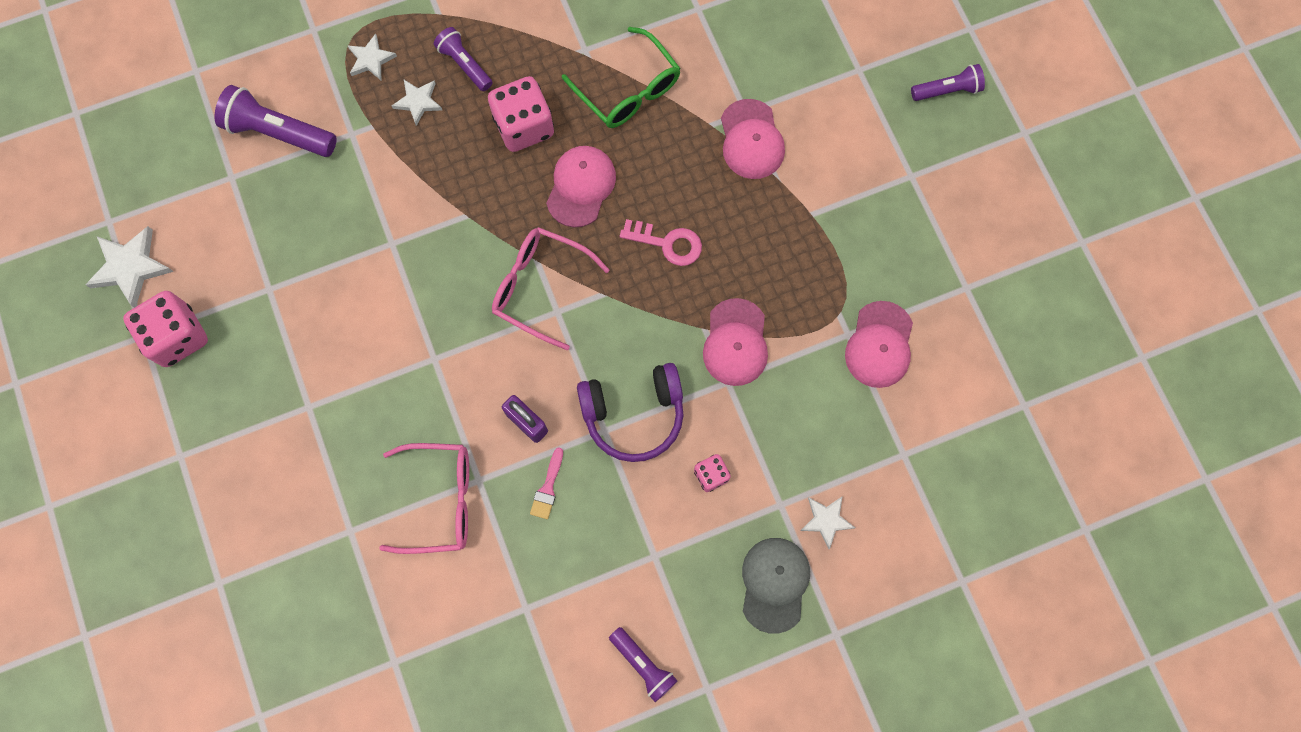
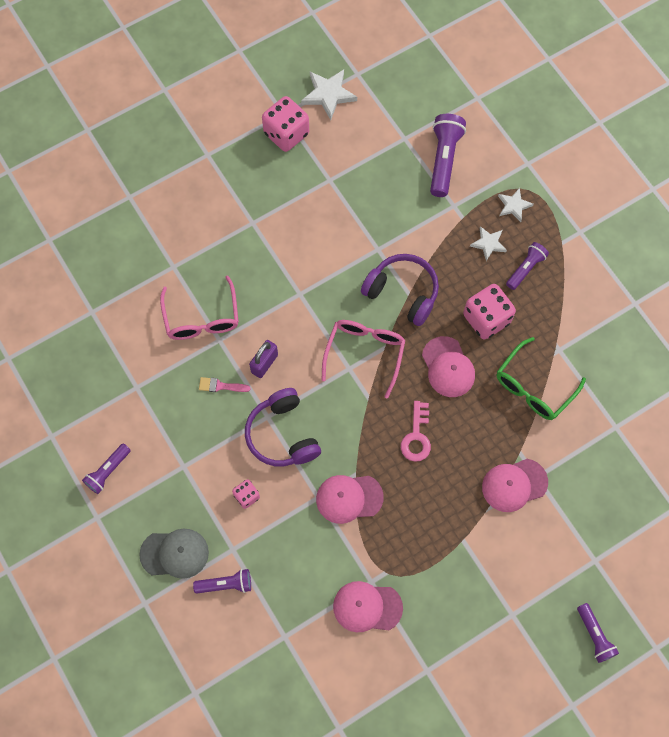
camera: 80 degrees right, 5 degrees down
pink cap [546,146,616,227] -> pink cap turned 60 degrees clockwise [422,336,475,397]
white star [800,496,855,549] -> purple flashlight [193,569,251,594]
none -> purple headphones [361,254,439,326]

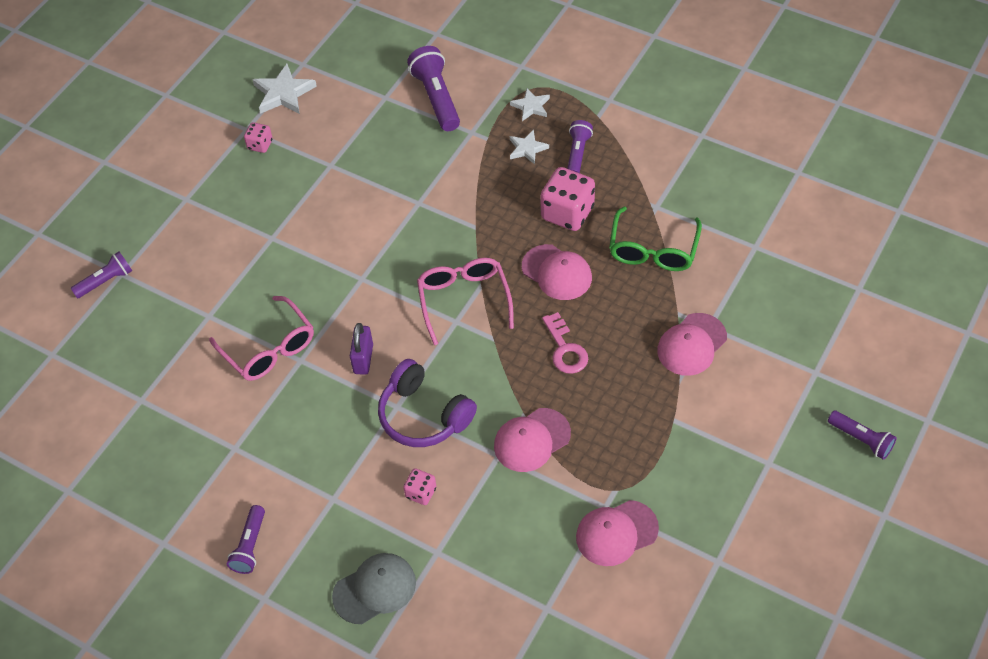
camera: 25 degrees left, 15 degrees down
purple flashlight [193,569,251,594] -> purple flashlight moved to [71,252,132,298]
pink brush [199,377,250,392] -> none
pink dice [262,96,309,152] -> pink dice [244,122,273,153], size x0.52
purple headphones [361,254,439,326] -> none

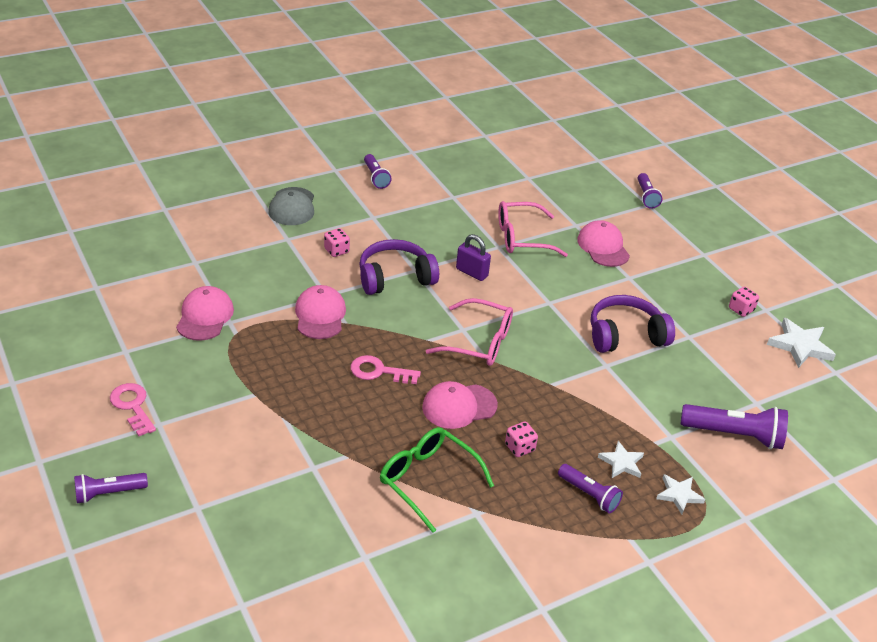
camera: 115 degrees right, 15 degrees down
purple flashlight [227,505,265,574] -> purple flashlight turned 150 degrees counterclockwise [364,154,392,189]
pink dice [540,167,595,231] -> pink dice [505,422,538,457], size x0.52
pink cap [657,313,727,376] -> pink cap moved to [577,220,630,267]
none -> pink key [110,383,156,436]
none -> purple headphones [591,295,675,353]

